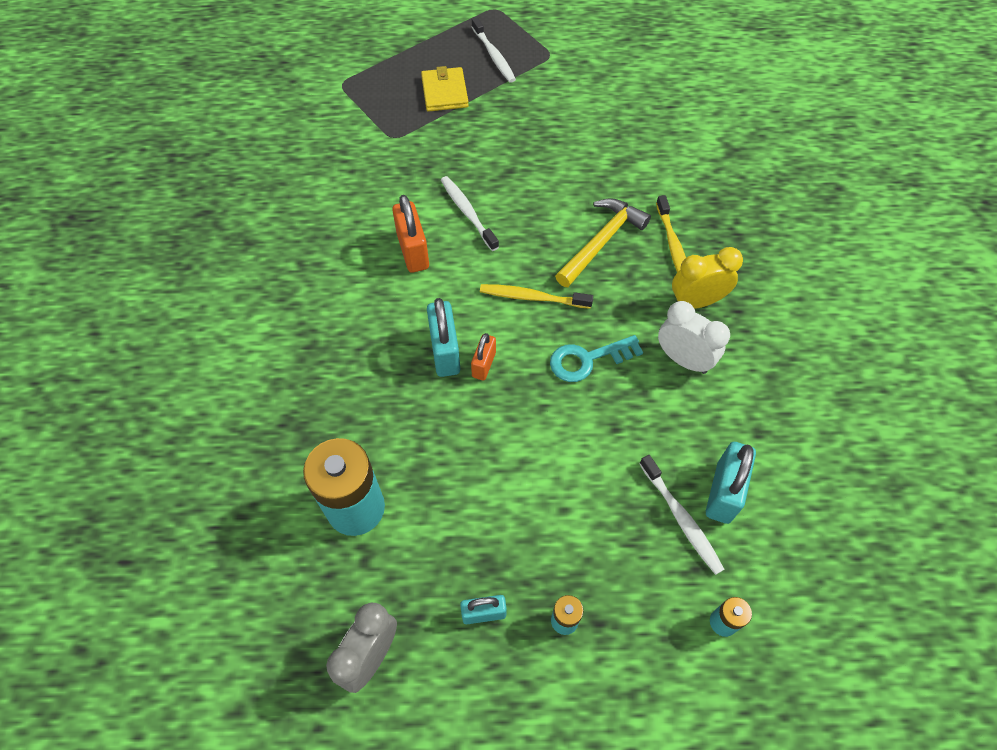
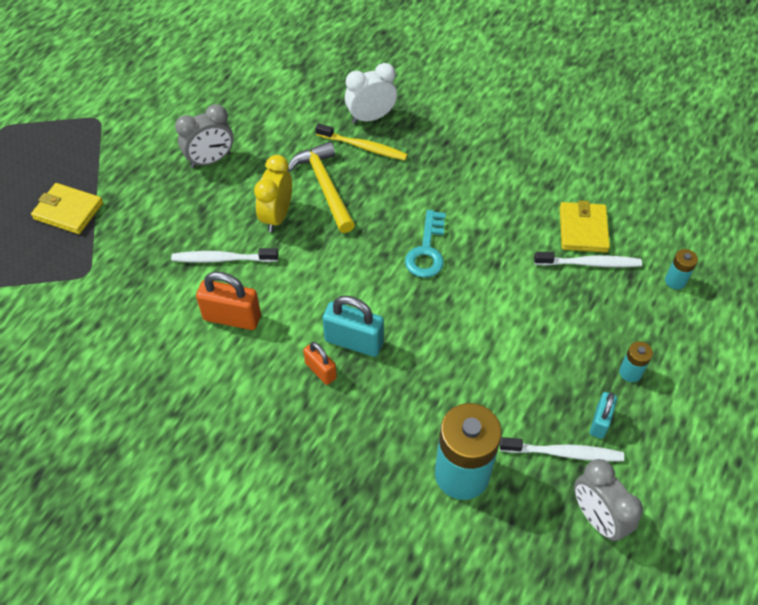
camera: 60 degrees left, 5 degrees down
orange padlock [471,333,496,380] -> orange padlock moved to [303,342,337,385]
white toothbrush [472,17,516,83] -> white toothbrush moved to [500,437,624,461]
yellow toothbrush [480,284,593,309] -> none
white clock [658,301,730,374] -> white clock moved to [345,63,397,124]
yellow clock [672,247,743,309] -> yellow clock moved to [254,155,292,232]
turquoise padlock [706,442,756,524] -> yellow wallet [560,200,610,252]
none -> grey clock [175,104,233,168]

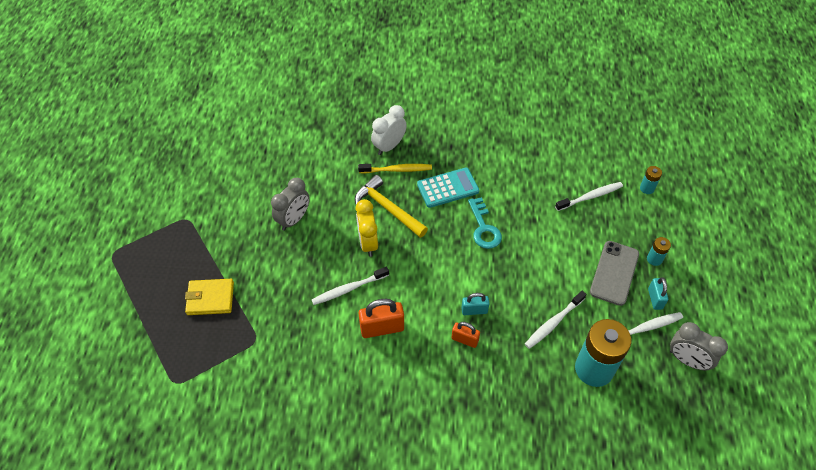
camera: 25 degrees left, 0 degrees up
turquoise padlock [322,296,384,357] -> turquoise padlock [461,293,490,315], size x0.61
yellow wallet [560,200,610,252] -> none
none -> turquoise calculator [417,167,479,208]
none -> white toothbrush [525,291,586,349]
none -> grey phone [590,241,639,306]

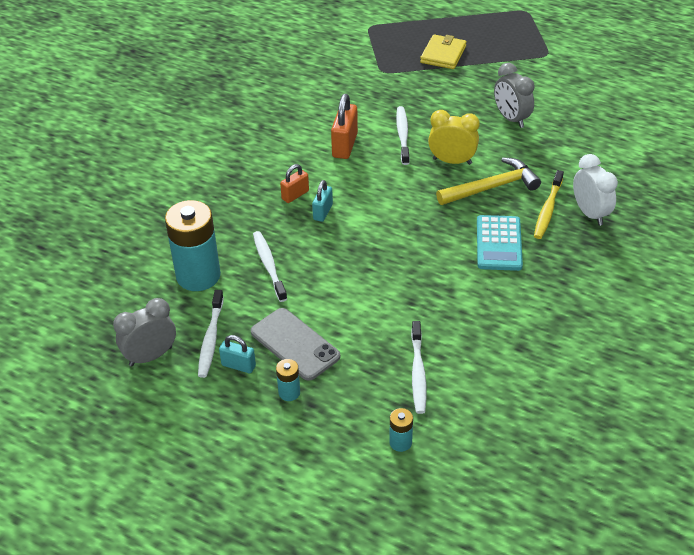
camera: 115 degrees right, 10 degrees down
turquoise key [468,197,502,249] -> none

